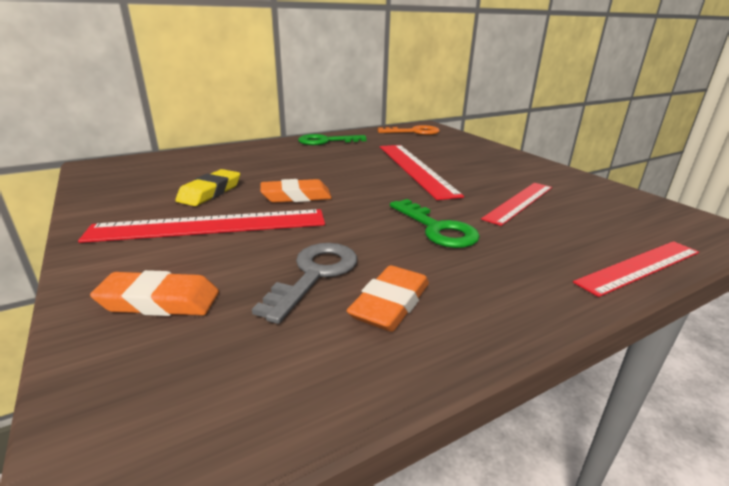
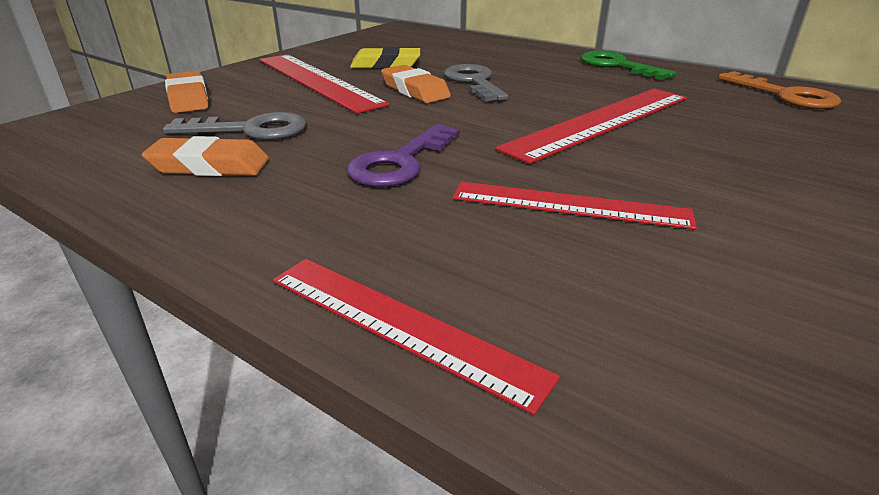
camera: 65 degrees right, 5 degrees up
green key [390,199,480,248] -> purple key [346,124,460,187]
none -> grey key [444,64,509,101]

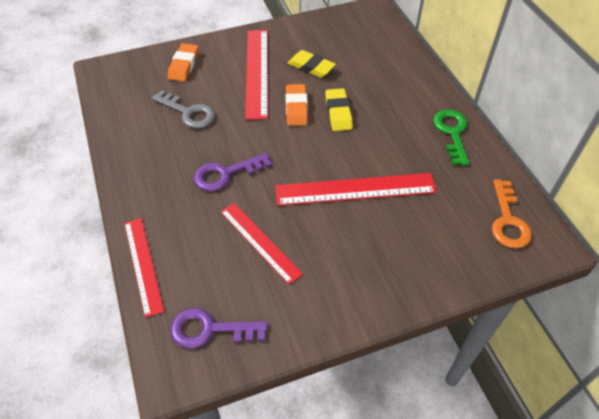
camera: 35 degrees right, 20 degrees up
orange eraser [142,136,269,176] -> none
grey key [444,64,509,101] -> yellow eraser [325,88,353,131]
none -> purple key [170,308,268,349]

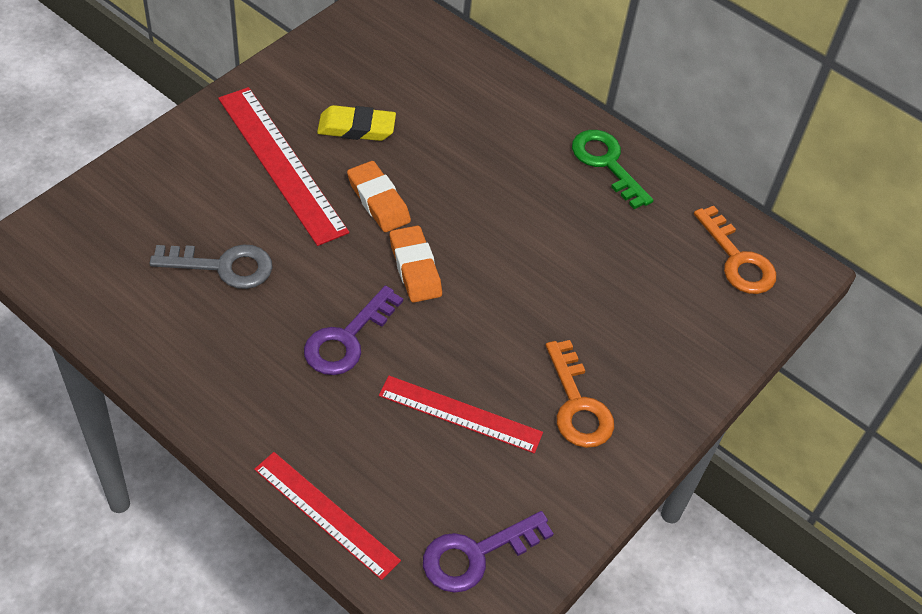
camera: 35 degrees left, 0 degrees up
orange eraser [168,43,199,82] -> orange eraser moved to [390,226,442,303]
red ruler [275,173,437,206] -> none
yellow eraser [325,88,353,131] -> none
none -> orange key [546,340,614,448]

